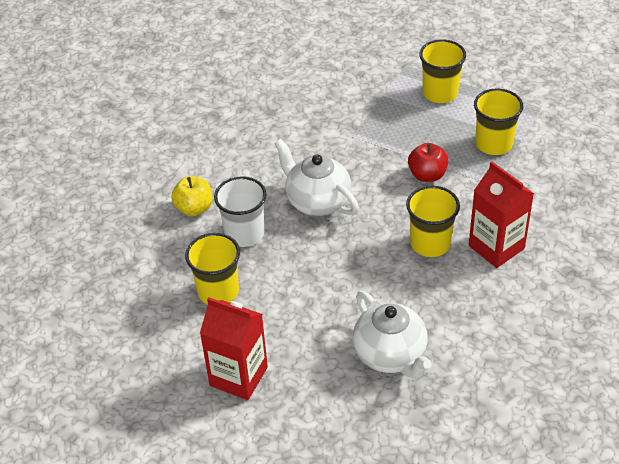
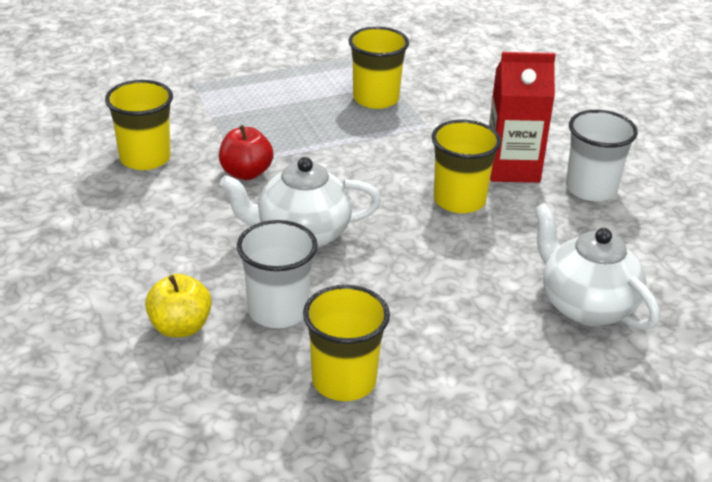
camera: 55 degrees left, 10 degrees down
red carton [200,297,268,400] -> none
white teapot [353,291,432,379] -> white teapot turned 135 degrees counterclockwise [534,203,660,330]
red apple [408,143,448,182] -> red apple moved to [219,125,274,180]
yellow cup [419,39,466,103] -> yellow cup moved to [105,80,173,170]
none -> white cup [566,110,638,201]

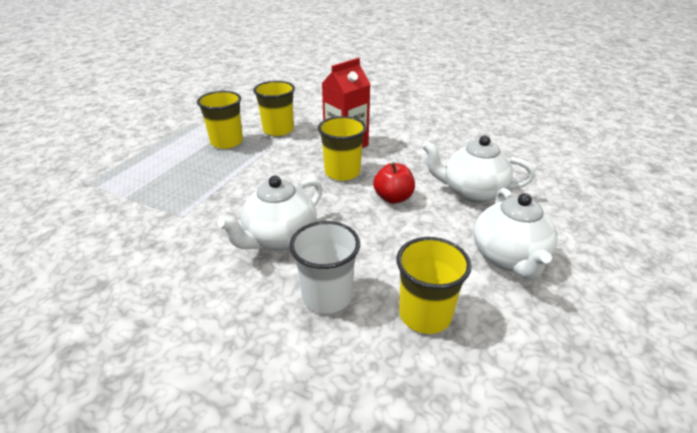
camera: 40 degrees left, 0 degrees up
yellow cup [105,80,173,170] -> yellow cup moved to [253,81,295,136]
yellow apple [145,274,212,337] -> none
red apple [219,125,274,180] -> red apple moved to [373,162,415,204]
white cup [566,110,638,201] -> none
none -> white teapot [474,188,557,280]

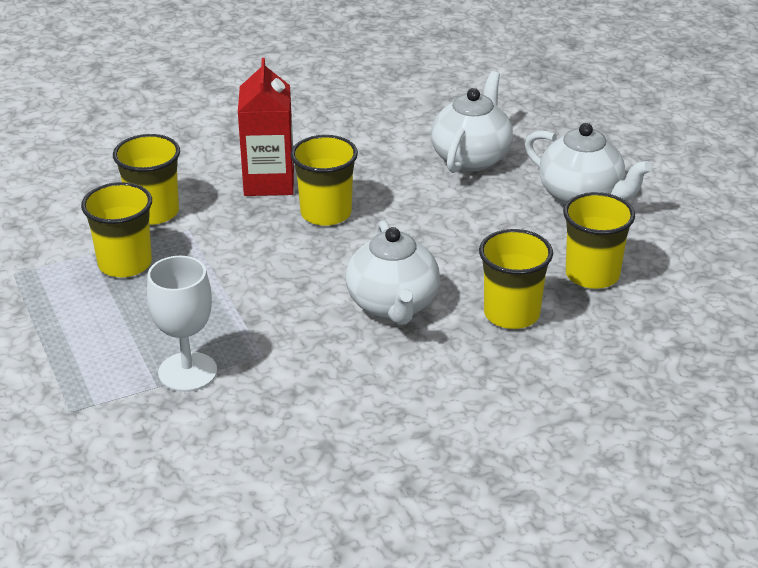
camera: 50 degrees left, 0 degrees up
white cup [289,221,360,314] -> yellow cup [479,229,553,329]
red apple [373,162,415,204] -> none
white teapot [422,135,535,203] -> white teapot turned 150 degrees clockwise [431,71,513,173]
none -> white goblet [147,256,217,392]

